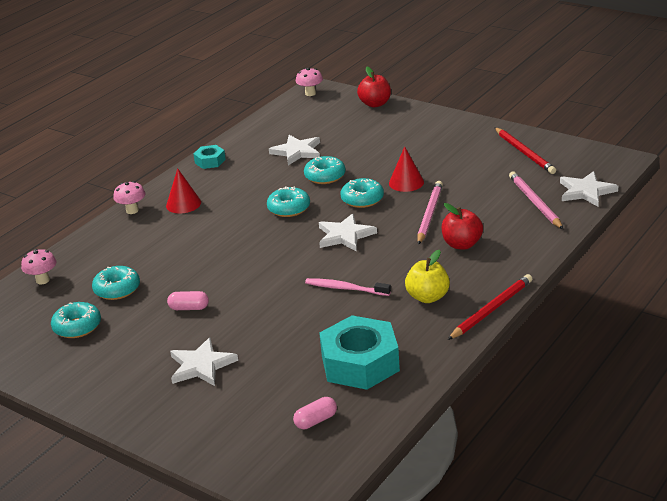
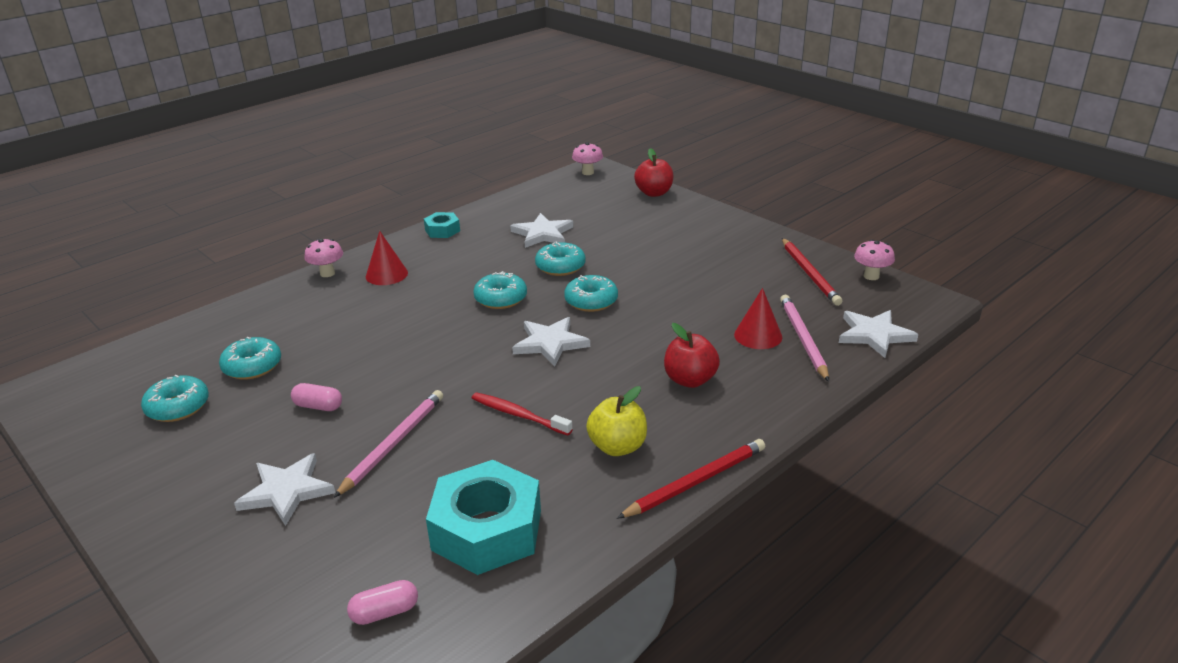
camera: 10 degrees right, 0 degrees up
pink mushroom [21,249,56,285] -> pink mushroom moved to [854,240,895,280]
pink toothbrush [305,278,391,296] -> red toothbrush [472,392,573,436]
red cone [389,146,424,192] -> red cone moved to [734,288,782,349]
pink pencil [417,181,443,245] -> pink pencil moved to [334,390,443,498]

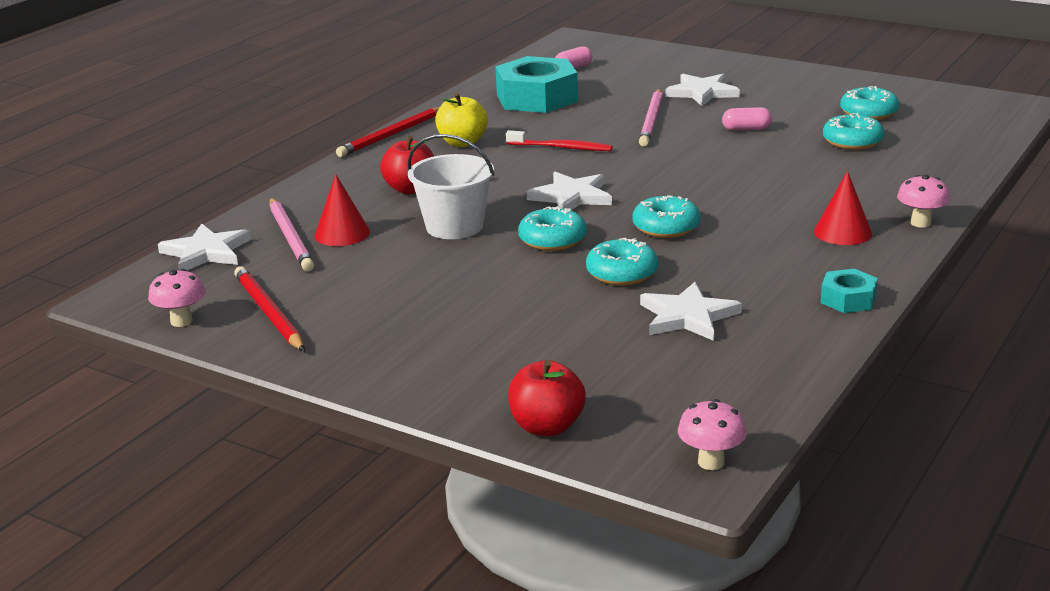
camera: 165 degrees right, 5 degrees down
none -> white bucket [408,134,495,239]

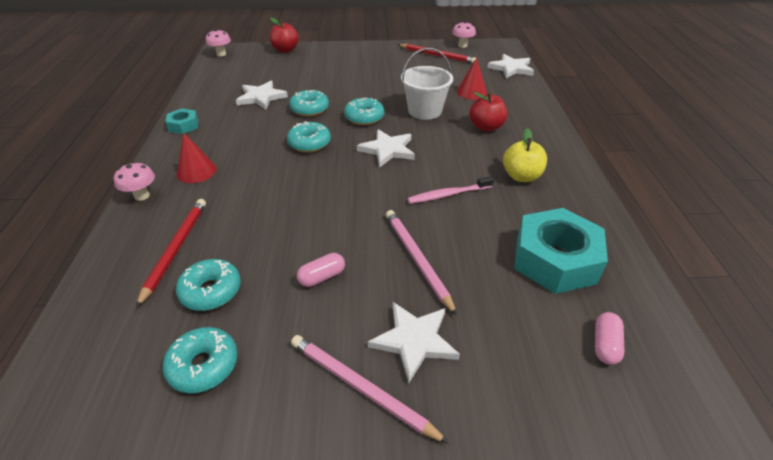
camera: 145 degrees right, 15 degrees up
pink pencil [270,198,314,271] -> pink pencil moved to [291,335,449,444]
red pencil [336,107,440,157] -> red pencil moved to [136,199,206,308]
red toothbrush [506,130,613,151] -> pink toothbrush [407,176,494,204]

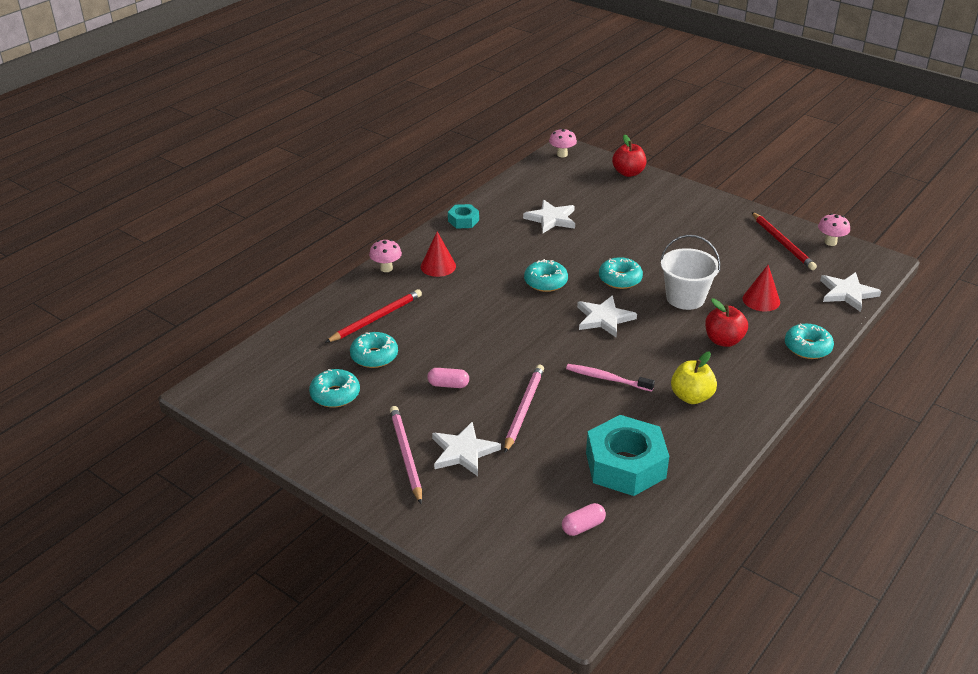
camera: 40 degrees right, 5 degrees down
turquoise donut [289,90,329,117] -> turquoise donut moved to [785,323,834,359]

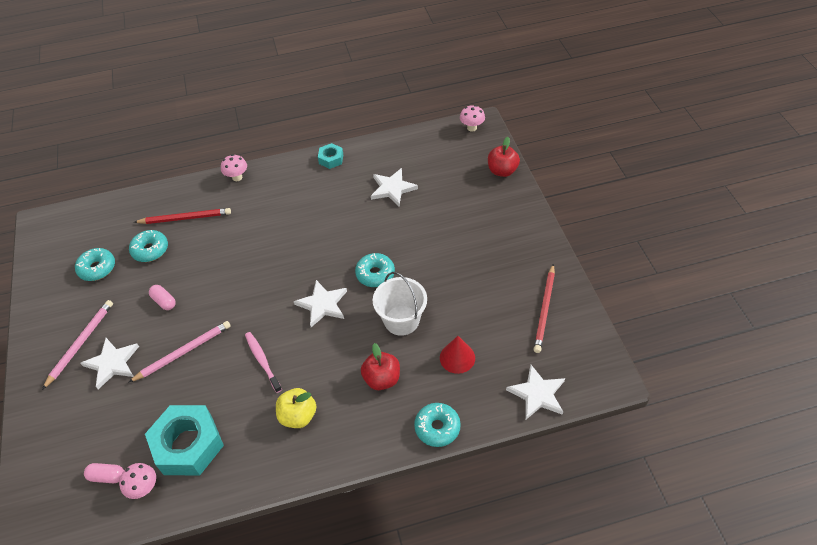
camera: 40 degrees right, 15 degrees up
red cone [421,232,456,277] -> none
turquoise donut [524,259,568,292] -> none
pink mushroom [818,213,850,246] -> pink mushroom moved to [119,463,156,499]

